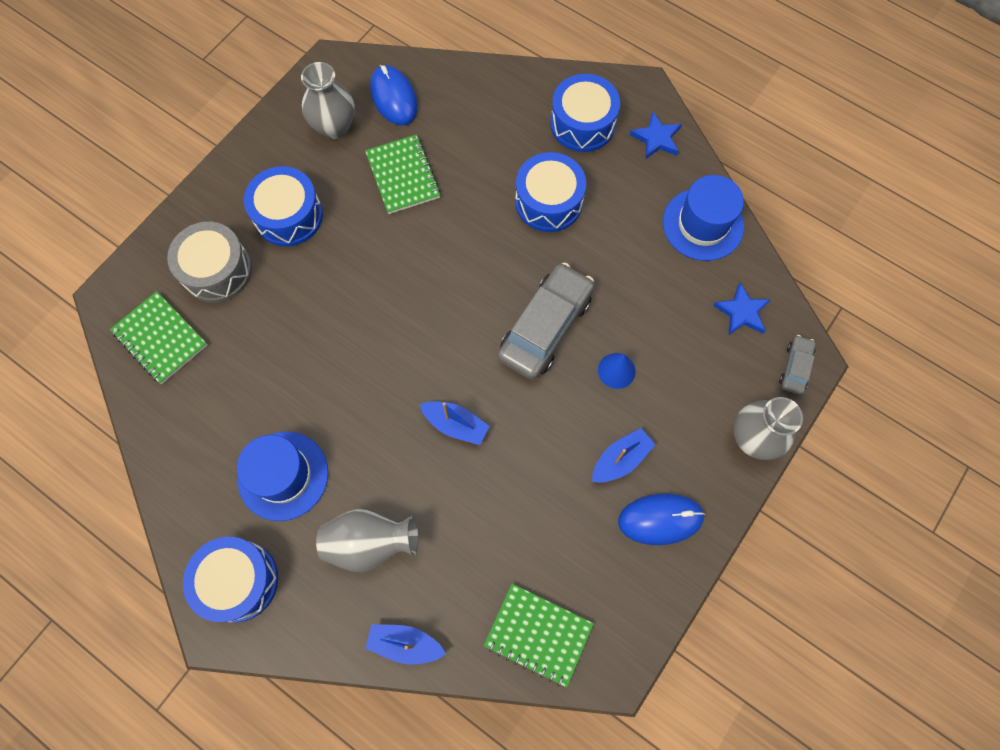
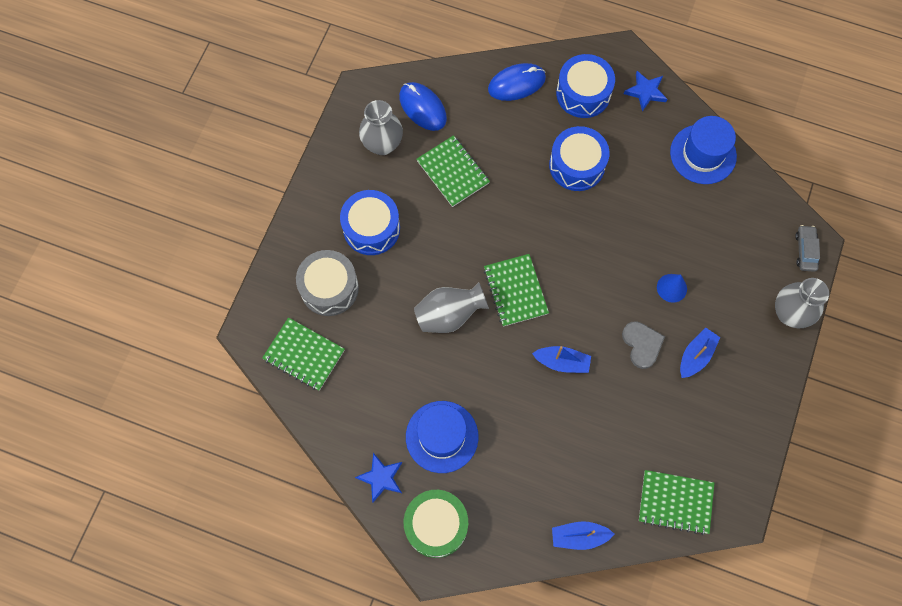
camera: 15 degrees left, 0 degrees up
blue drum [183,537,278,622] -> green drum [404,490,468,558]
grey vase [316,509,418,572] -> grey vase moved to [414,282,489,333]
grey car [498,262,594,380] -> none
blue mouse [618,494,705,545] -> blue mouse moved to [488,63,546,101]
blue star [713,283,771,335] -> blue star moved to [355,453,402,503]
none -> green notebook [484,254,549,327]
none -> grey heart [622,321,665,369]

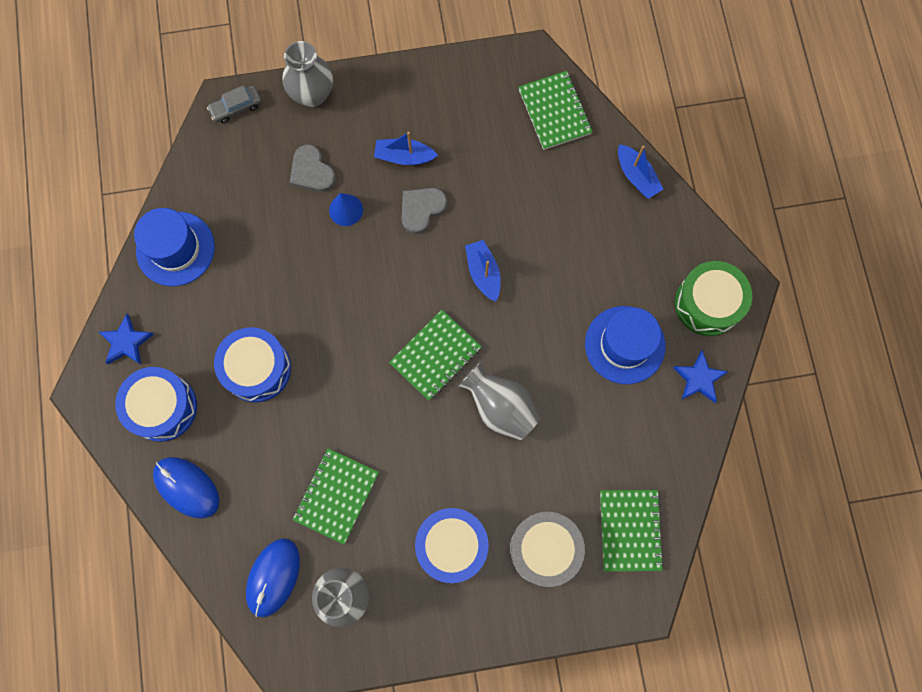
camera: 120 degrees left, 5 degrees up
none -> grey heart [290,144,336,192]

